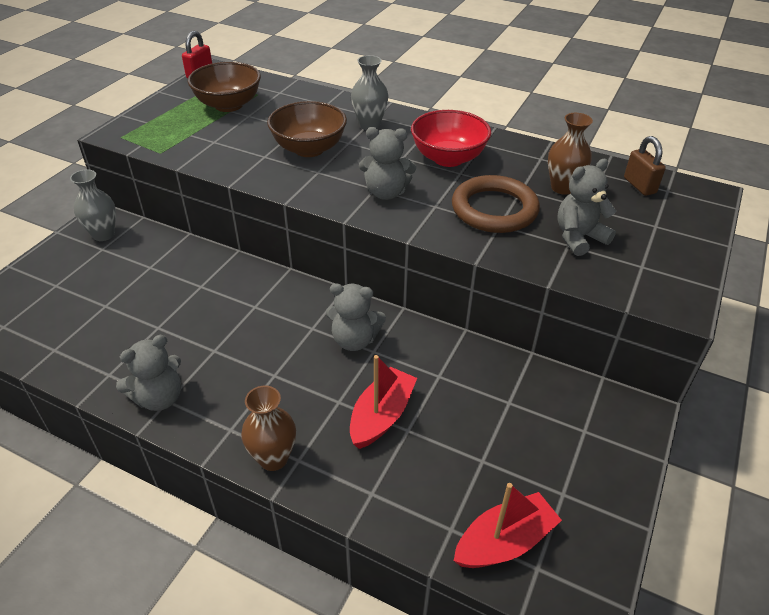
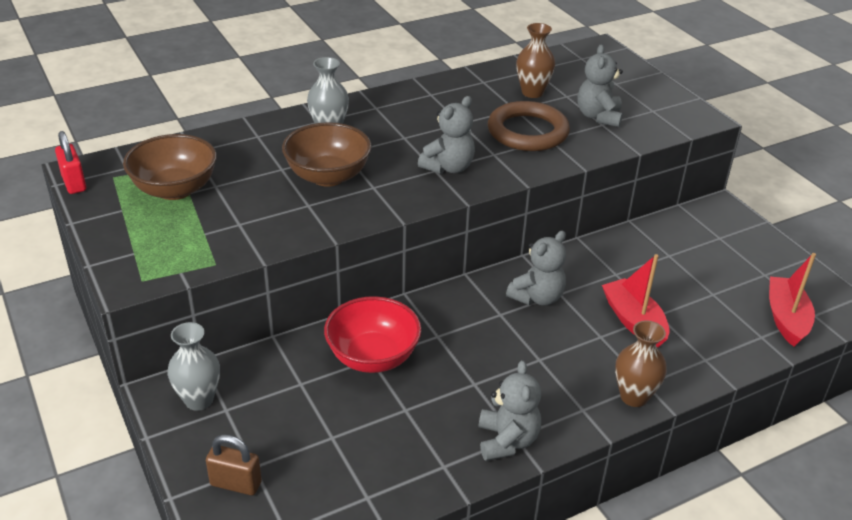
camera: 55 degrees left, 5 degrees down
red bowl [411,110,491,167] -> red bowl moved to [324,296,421,373]
brown padlock [624,136,666,196] -> brown padlock moved to [206,434,262,495]

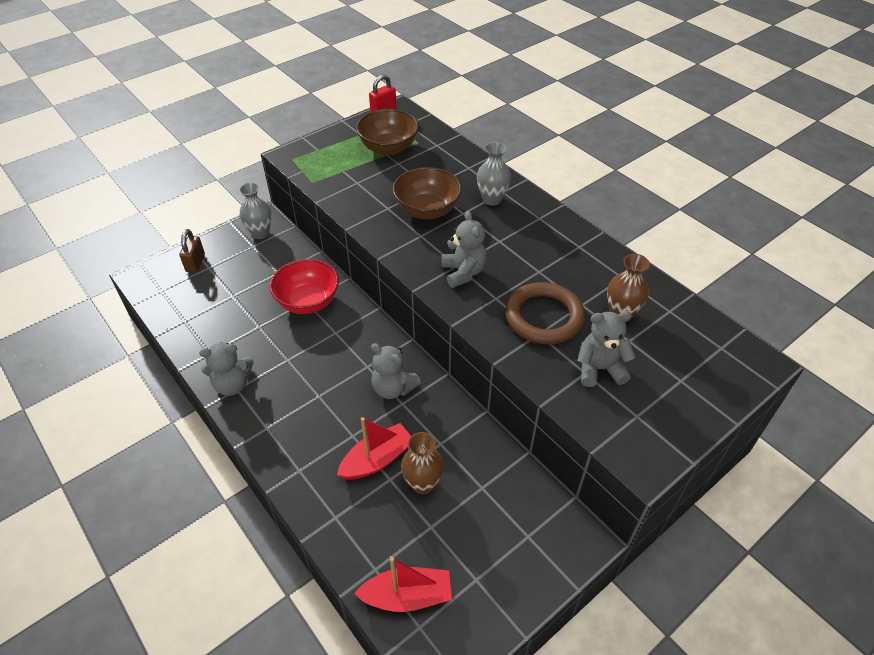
camera: 80 degrees right, 10 degrees up
grey teddy bear [418,96,475,174] -> grey teddy bear turned 135 degrees counterclockwise [442,211,487,288]
brown vase [615,320,667,407] -> brown vase moved to [401,432,444,494]

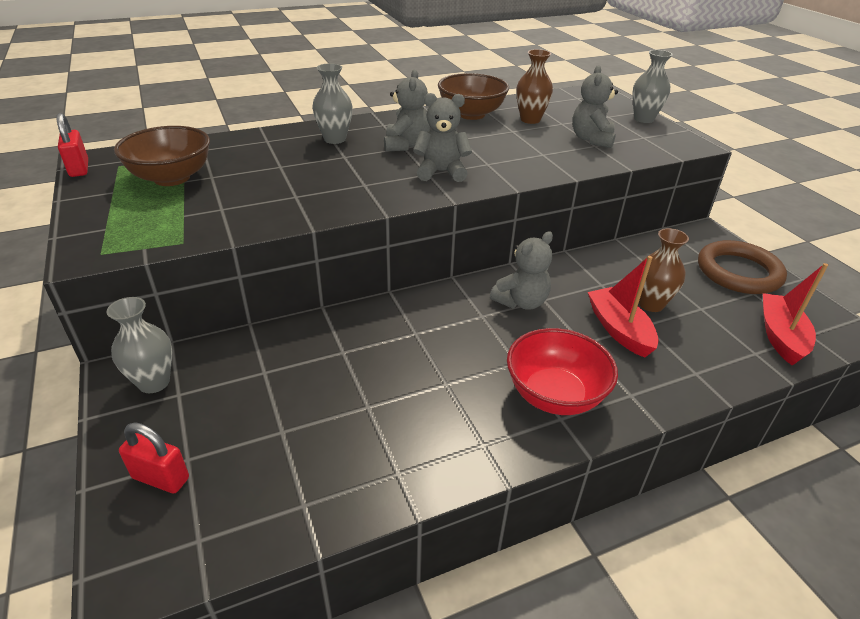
camera: 75 degrees left, 10 degrees down
brown padlock [179,229,205,273] -> red padlock [119,422,189,493]
grey teddy bear [199,342,254,396] -> grey teddy bear moved to [384,69,430,152]
red bowl [270,259,339,314] -> red bowl moved to [507,328,618,415]
brown bowl [392,167,462,219] -> brown bowl moved to [438,73,509,120]
brown ring [505,282,585,345] -> brown ring moved to [698,240,787,294]
none -> grey vase [632,50,673,123]

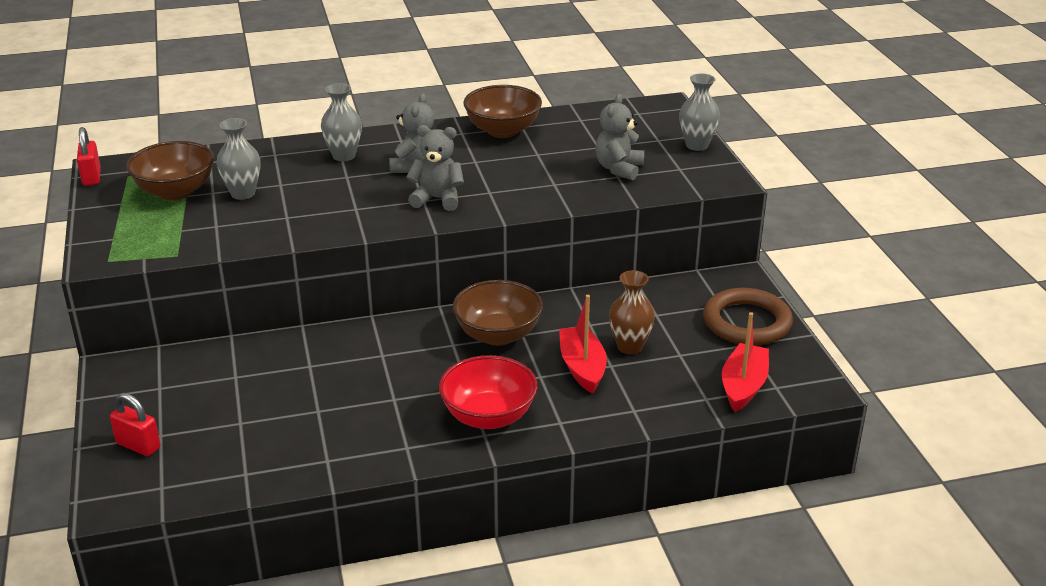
camera: 10 degrees right, 5 degrees down
grey vase [106,297,172,393] -> grey vase moved to [217,118,260,200]
grey teddy bear [490,231,553,310] -> brown bowl [453,280,543,346]
brown vase [516,49,553,124] -> none

